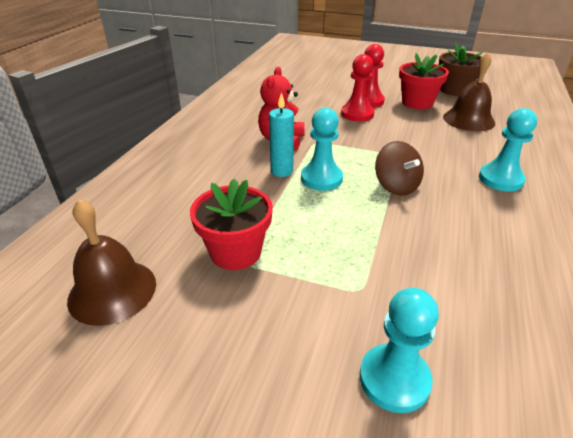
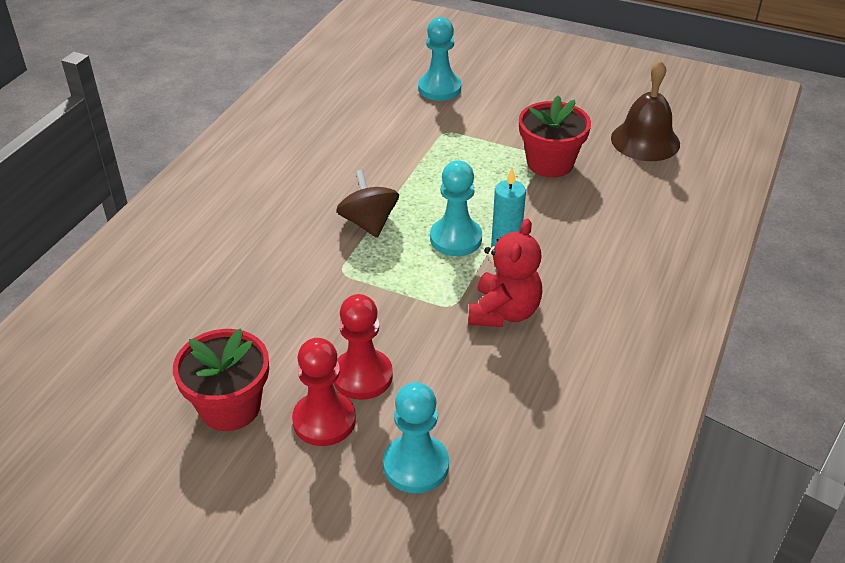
camera: 175 degrees left, 5 degrees up
brown flower pot [439,43,483,96] -> none
brown bell [443,52,495,131] -> none
turquoise pawn [479,108,537,192] -> turquoise pawn moved to [383,382,449,494]

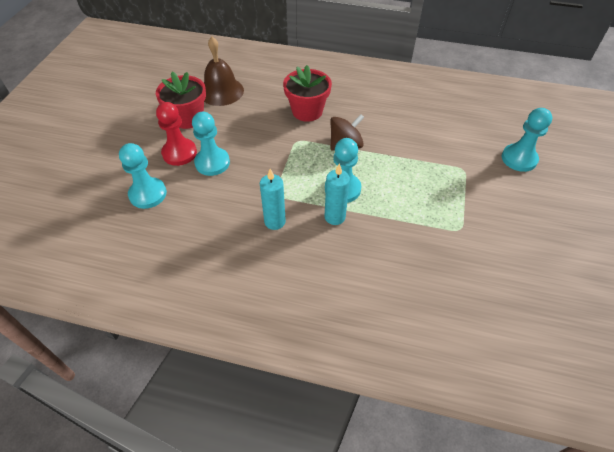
camera: 80 degrees right, 10 degrees up
red pawn [334,294,393,400] -> turquoise pawn [192,112,230,176]
red teddy bear [468,219,542,327] -> turquoise candle [260,169,286,230]
red flower pot [519,96,591,178] -> red flower pot moved to [283,65,332,122]
brown bell [611,60,680,161] -> brown bell moved to [204,37,244,106]

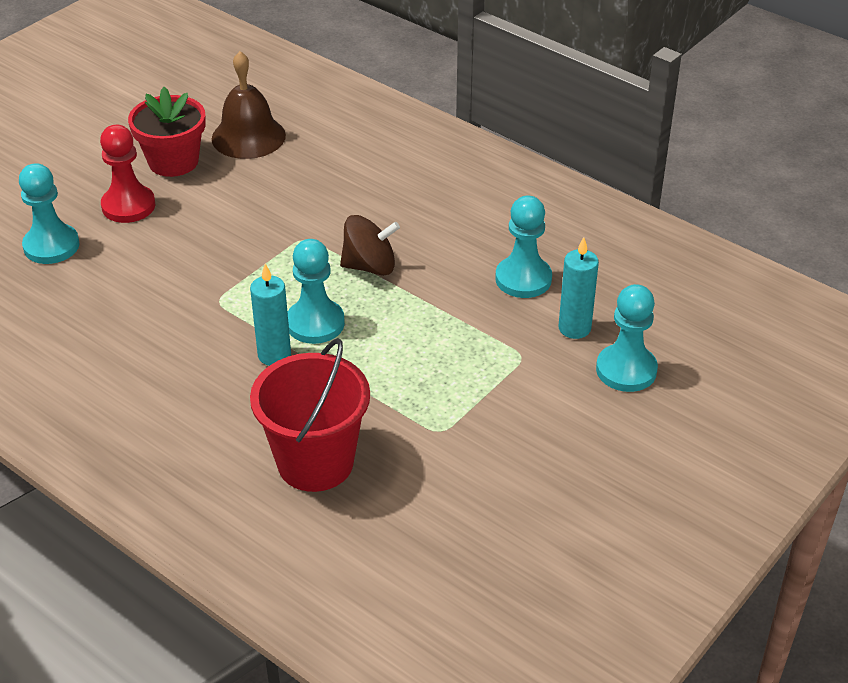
camera: 25 degrees right, 10 degrees down
turquoise pawn [192,112,230,176] -> turquoise pawn moved to [495,196,552,298]
turquoise candle [260,169,286,230] -> turquoise candle moved to [559,237,599,339]
red flower pot [283,65,332,122] -> none
none -> red bucket [250,338,370,492]

